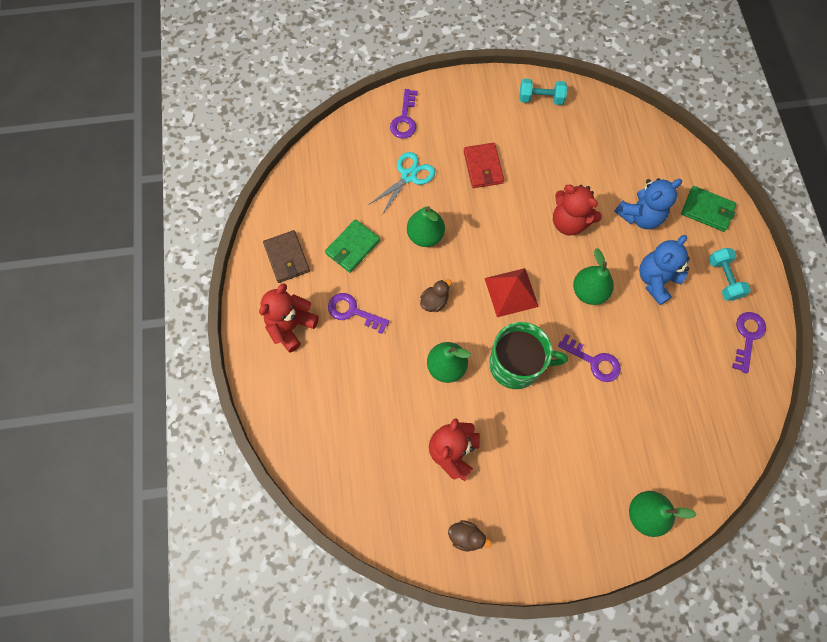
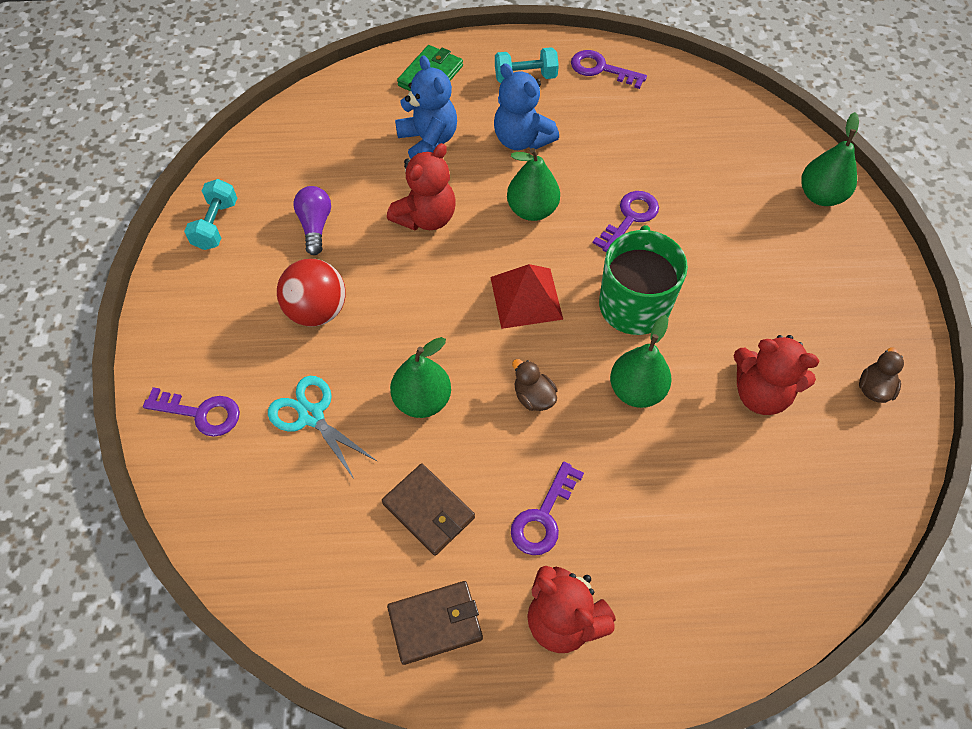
camera: 85 degrees left, 10 degrees down
green wallet [325,219,380,273] -> brown wallet [382,464,475,556]
red wallet [464,143,504,188] -> red ball [277,259,346,326]
none -> purple light bulb [293,186,331,255]

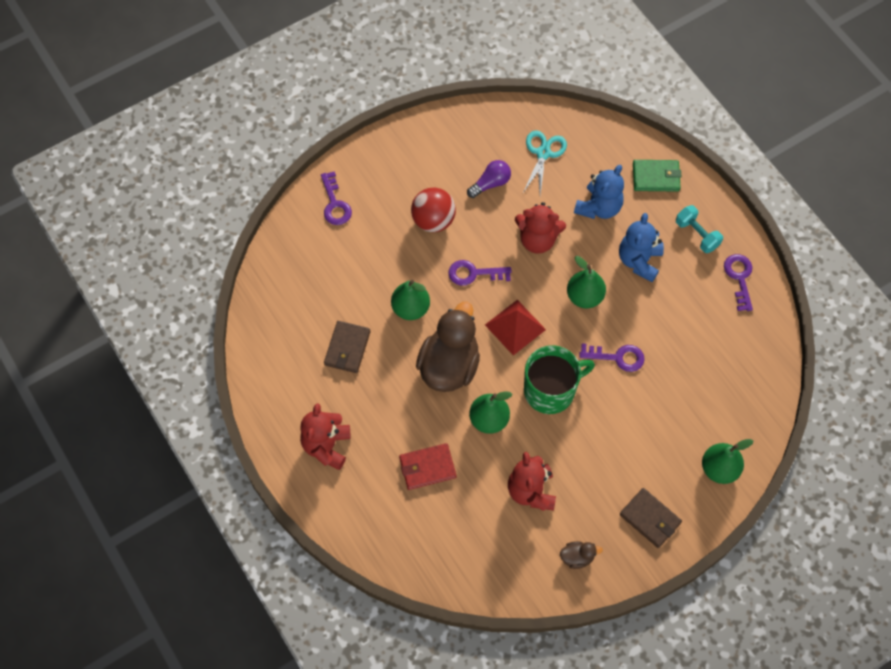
camera: 60 degrees right, 5 degrees up
turquoise dumbbell [184,179,237,250] -> none
turquoise scissors [268,376,377,479] -> turquoise scissors moved to [523,130,567,195]
brown wallet [387,581,483,665] -> brown wallet moved to [620,488,682,548]
purple key [511,461,584,555] -> purple key moved to [448,260,512,286]
brown duck [512,359,557,411] -> brown duck [416,302,480,392], size x2.35
none -> red wallet [399,443,456,490]

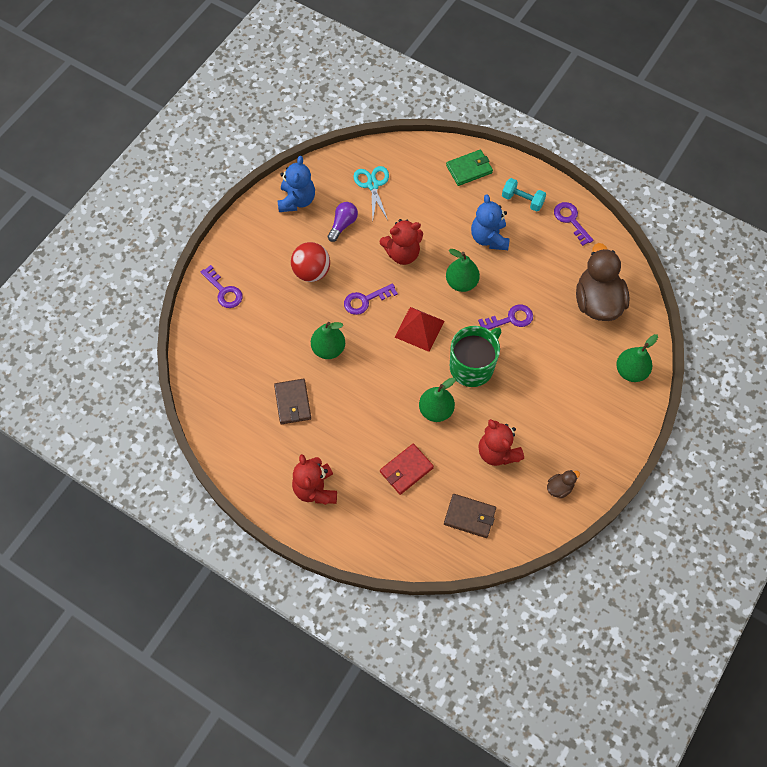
camera: 25 degrees left, 0 degrees up
brown duck [416,302,480,392] -> brown duck moved to [576,243,630,321]
blue teddy bear [574,165,624,219] -> blue teddy bear moved to [277,156,315,212]
brown wallet [620,488,682,548] -> brown wallet moved to [444,494,496,538]

